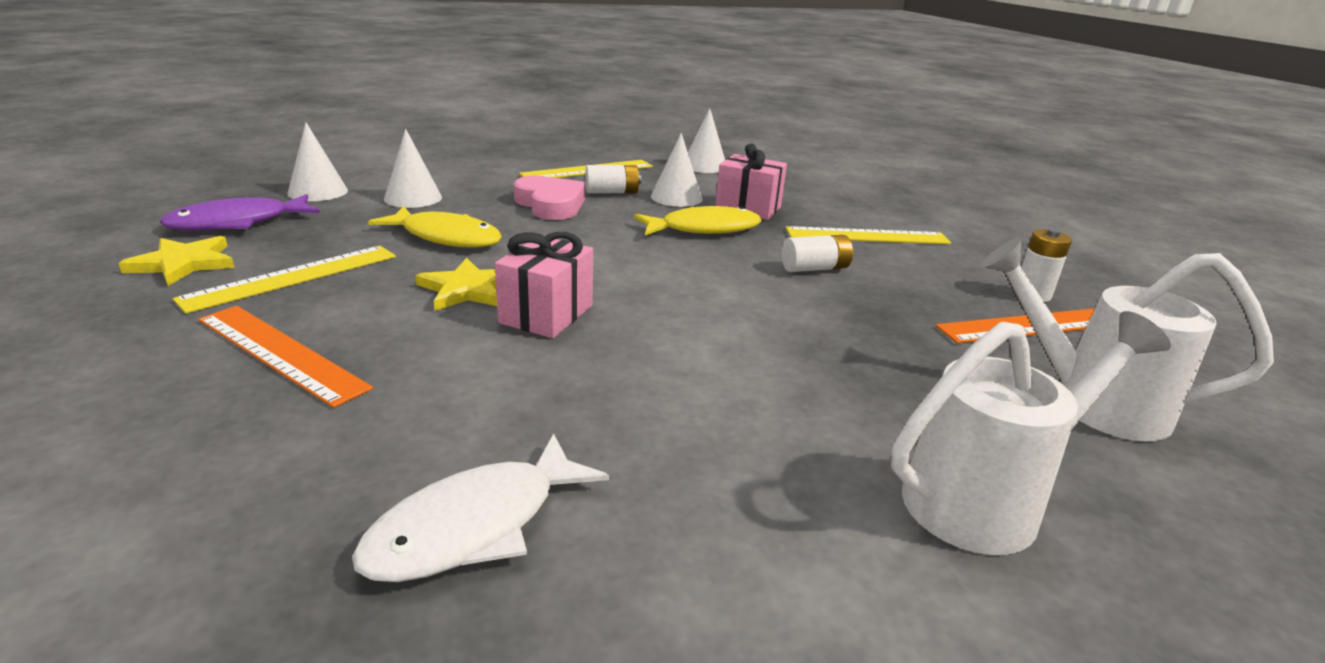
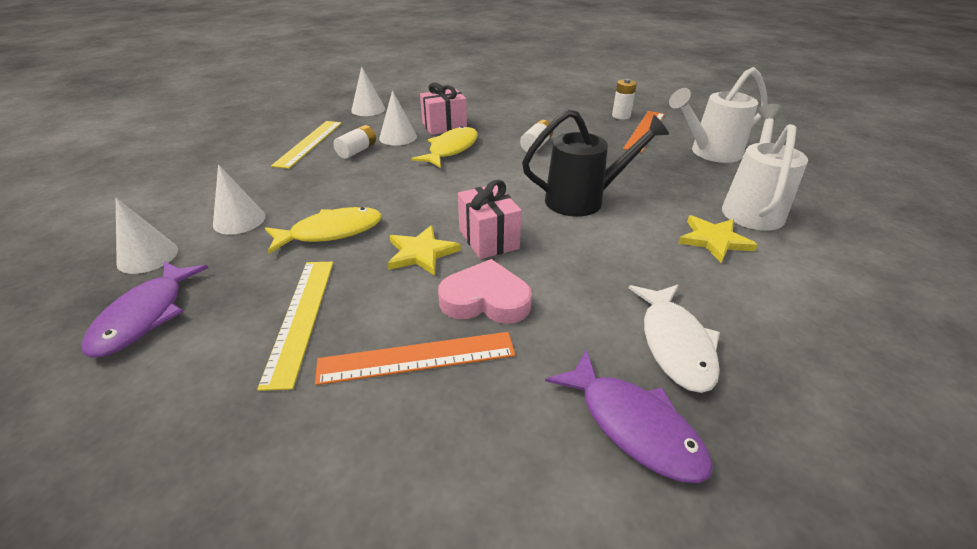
camera: 45 degrees left, 10 degrees up
yellow star [118,236,235,286] -> yellow star moved to [678,215,758,263]
pink heart [514,176,585,220] -> pink heart moved to [438,259,532,324]
yellow ruler [786,226,951,244] -> none
none -> black watering can [522,109,669,217]
none -> purple fish [545,349,713,483]

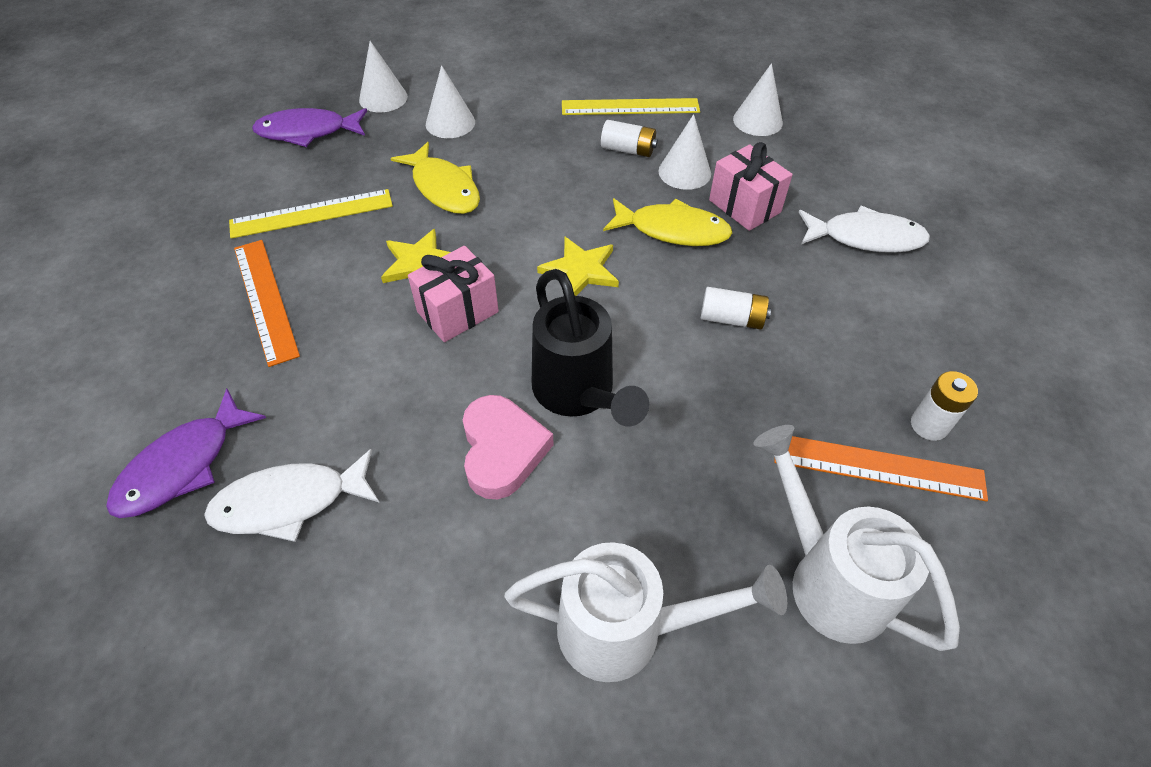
camera: 75 degrees right, 15 degrees up
pink heart [438,259,532,324] -> pink heart moved to [463,395,554,499]
yellow star [678,215,758,263] -> yellow star moved to [537,237,619,296]
none -> white fish [799,206,930,253]

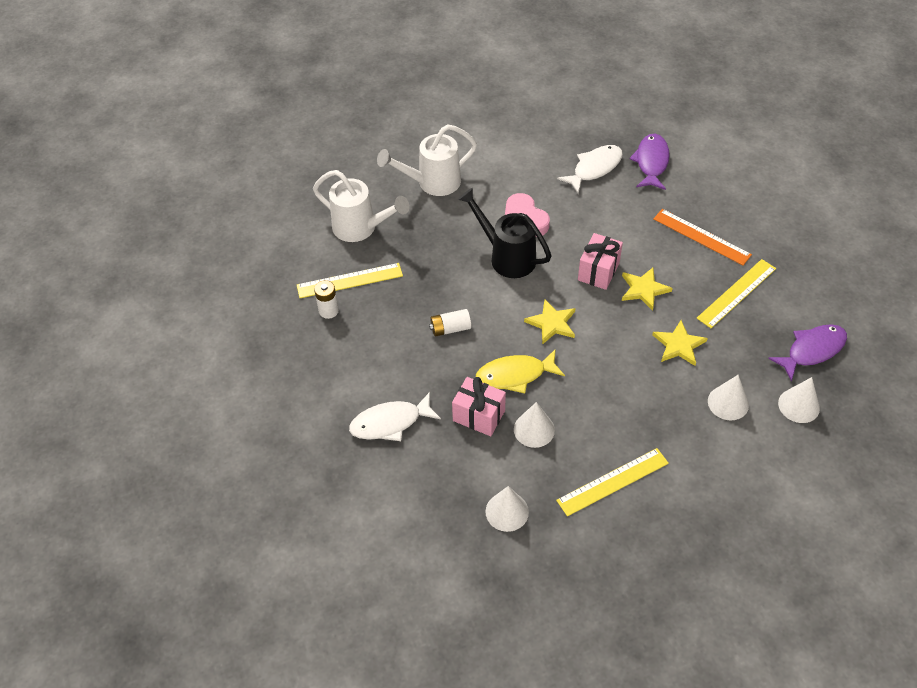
camera: 155 degrees right, 0 degrees up
yellow fish [391,142,480,214] -> yellow star [652,320,708,366]
white battery [601,120,658,157] -> none
orange ruler [774,436,988,502] -> yellow ruler [297,263,403,298]

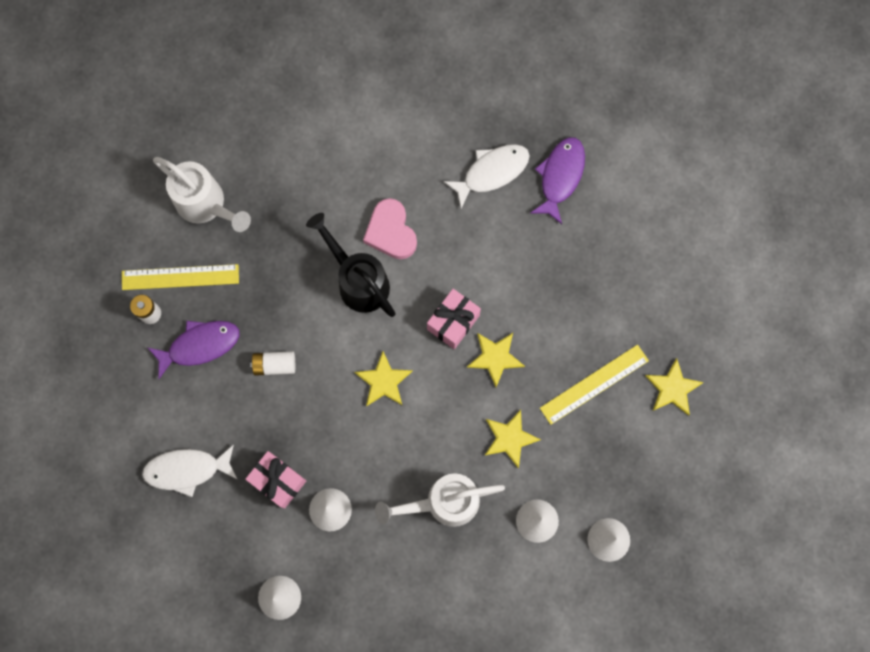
camera: 10 degrees right, 25 degrees up
white watering can [377,124,477,196] -> white watering can moved to [375,473,505,527]
yellow fish [476,349,565,393] -> none
yellow ruler [556,448,669,517] -> none
orange ruler [653,209,752,265] -> none
purple fish [768,324,847,381] -> purple fish moved to [148,321,240,379]
none -> yellow star [645,358,704,416]

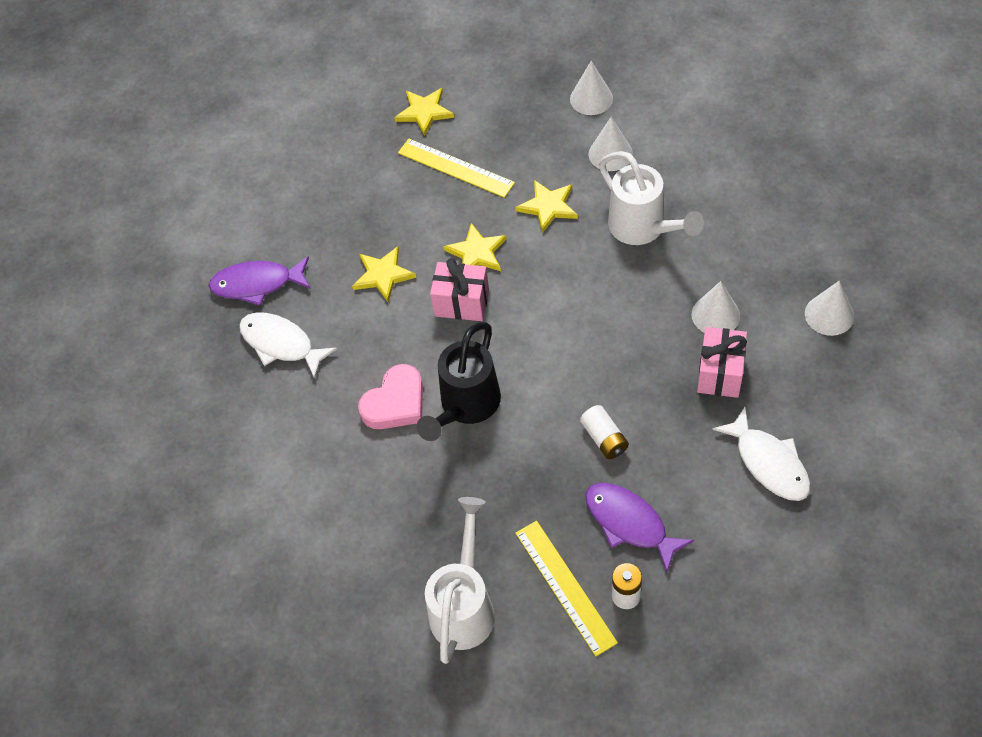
camera: 110 degrees left, 20 degrees down
yellow star [354,351,413,407] -> yellow star moved to [352,246,417,302]

